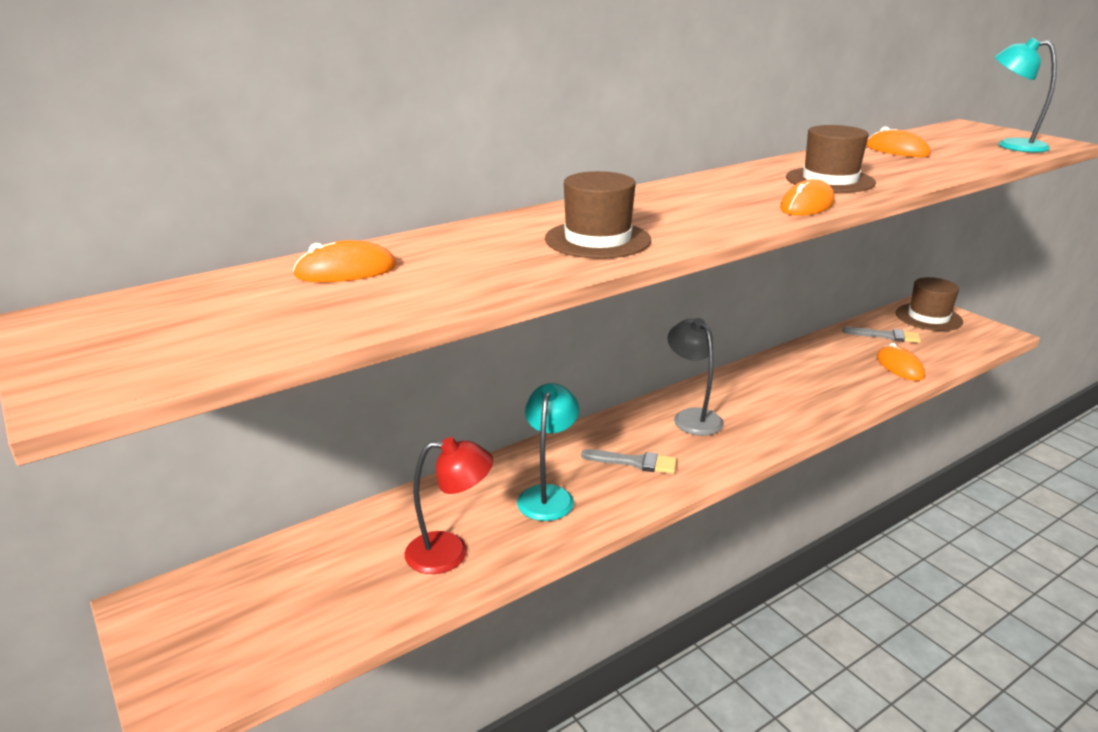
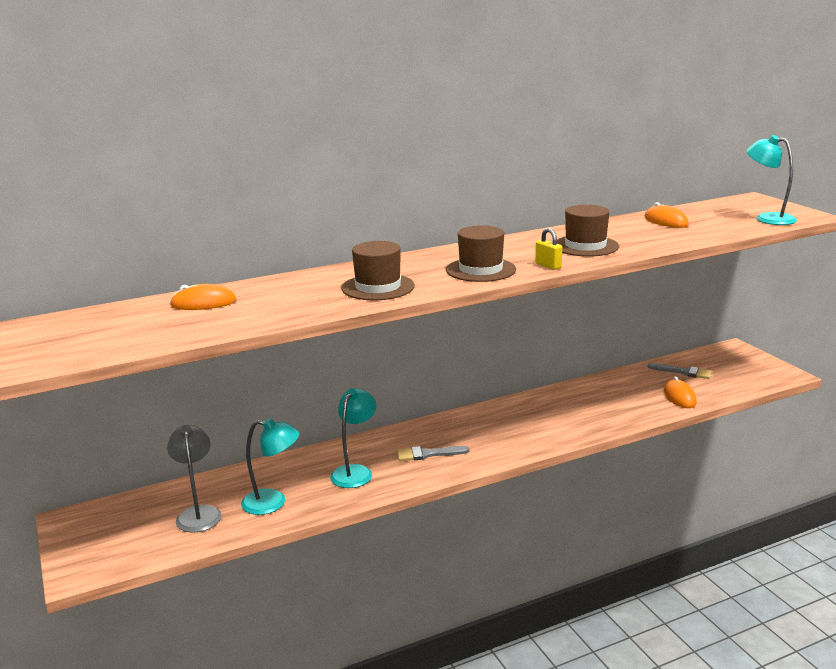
camera: 10 degrees right, 5 degrees down
red lamp [405,437,493,574] -> turquoise lamp [241,418,300,515]
grey brush [581,449,677,474] -> grey brush turned 150 degrees clockwise [397,446,469,461]
grey lamp [667,318,724,436] -> grey lamp moved to [167,425,222,533]
orange mouse [780,179,835,216] -> yellow padlock [535,228,562,270]
brown hat [896,277,963,331] -> brown hat moved to [446,225,516,282]

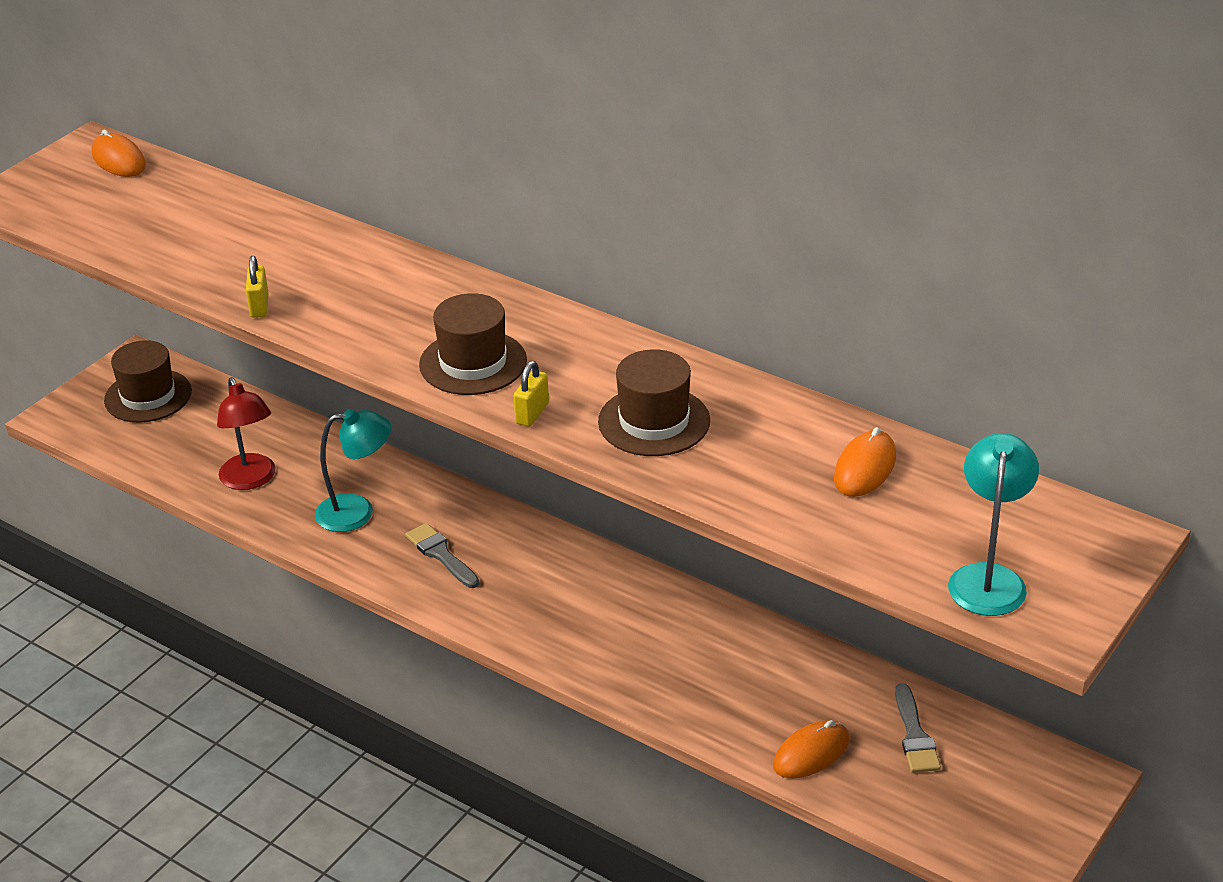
camera: 60 degrees right, 15 degrees up
grey lamp [167,425,222,533] -> none
orange mouse [170,284,236,310] -> orange mouse moved to [92,130,146,177]
turquoise lamp [241,418,300,515] -> red lamp [217,377,276,490]
brown hat [341,241,415,300] -> brown hat moved to [104,340,192,423]
none -> yellow padlock [246,256,269,318]

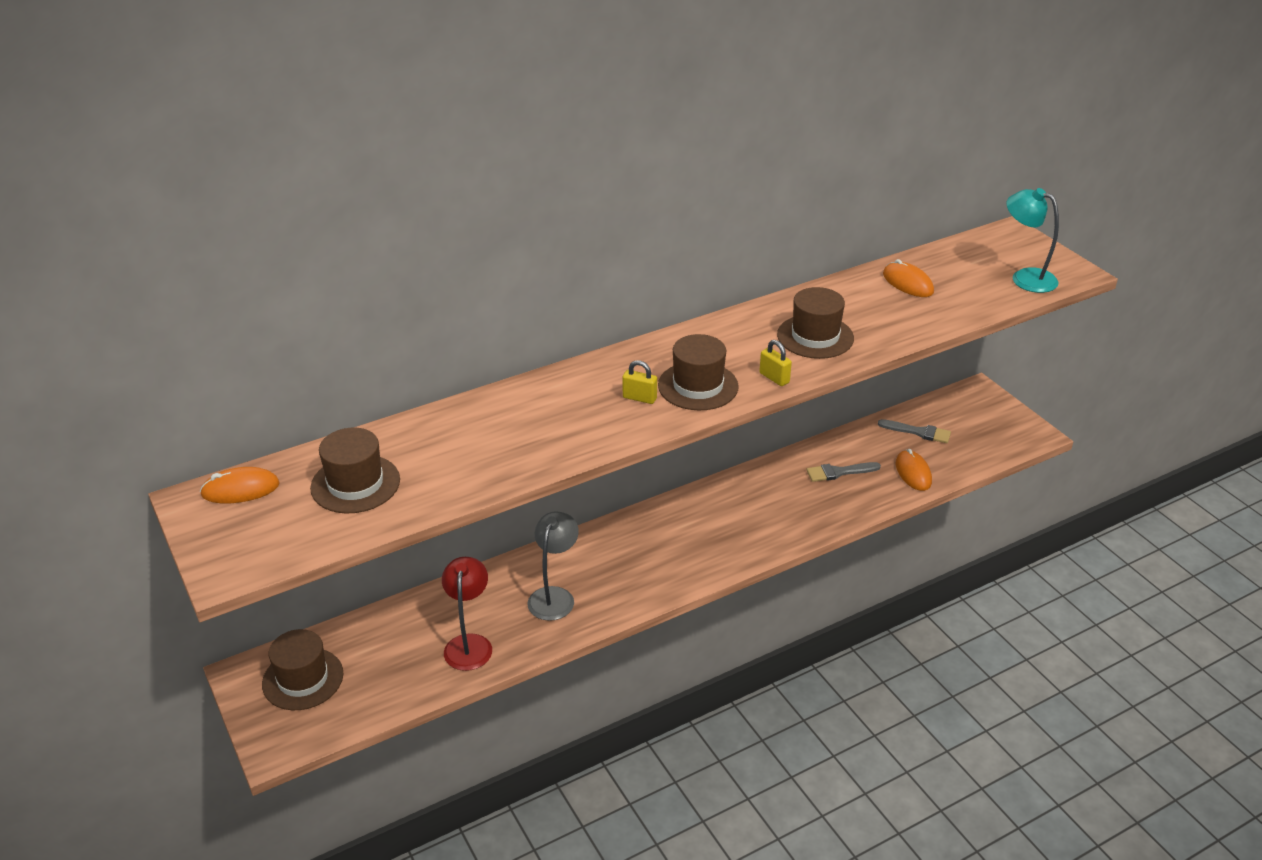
camera: 65 degrees left, 0 degrees up
red lamp [217,377,276,490] -> red lamp turned 90 degrees counterclockwise [442,557,492,671]
yellow padlock [246,256,269,318] -> yellow padlock moved to [623,360,657,404]
turquoise lamp [315,409,391,532] -> grey lamp [527,511,579,621]
grey brush [406,523,479,588] -> grey brush moved to [807,462,881,482]
none -> brown hat [310,427,400,514]

